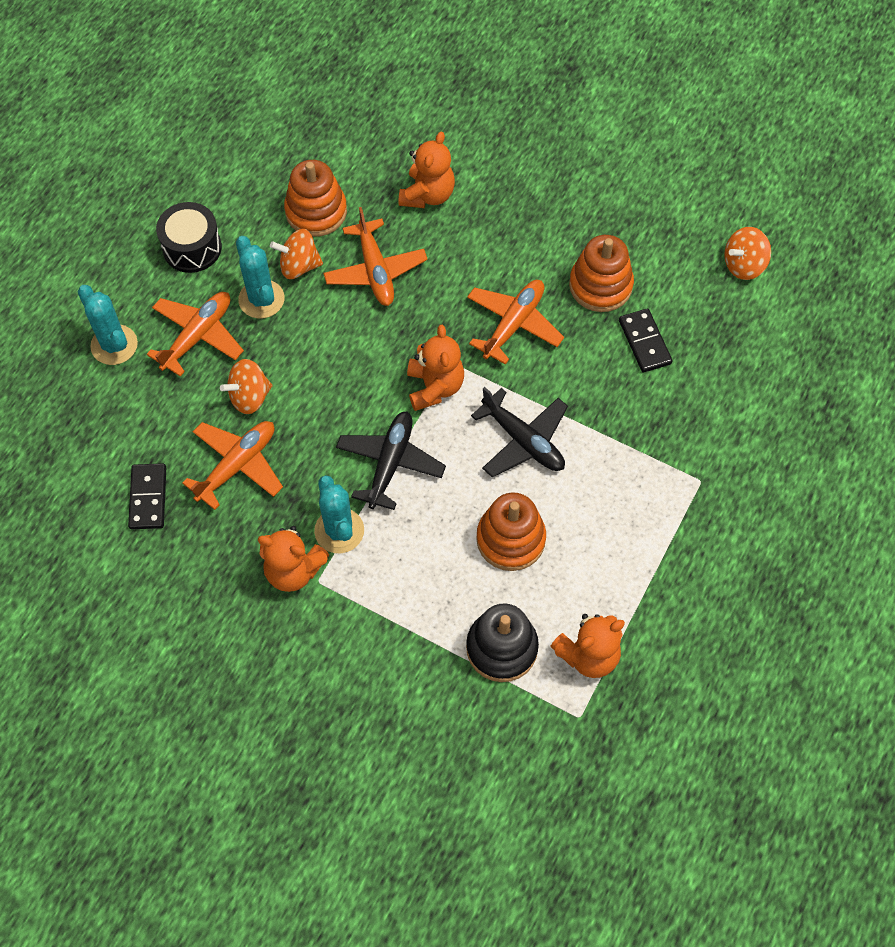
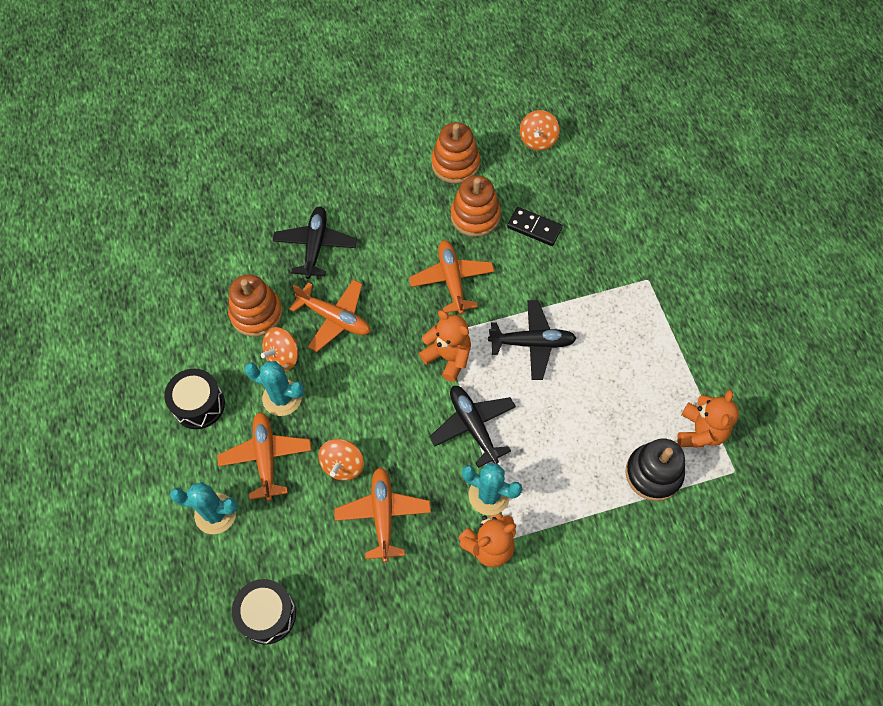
camera: 45 degrees left, 0 degrees up
black domino [128,463,166,529] -> none
orange teddy bear [399,132,455,208] -> black plane [273,206,357,279]
orange stacking toy [476,492,546,571] -> orange stacking toy moved to [431,122,480,184]
none -> black drum [232,579,296,645]

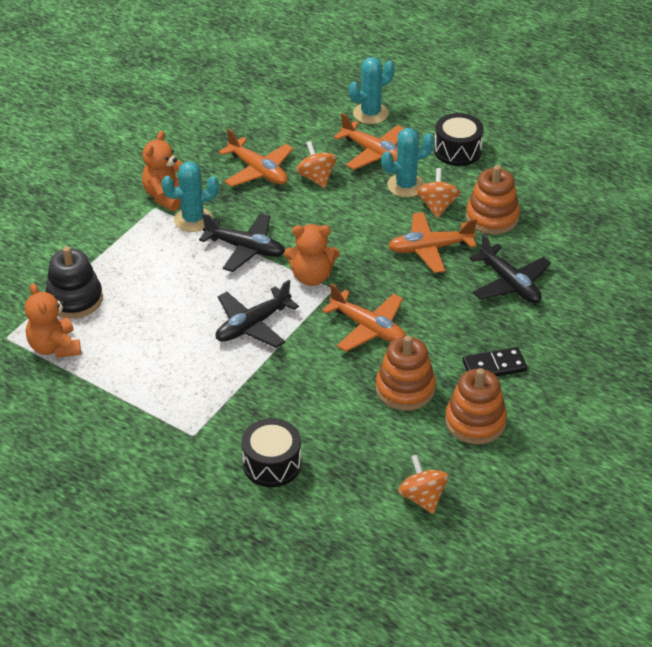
camera: 140 degrees right, 20 degrees down
black drum [232,579,296,645] -> black drum moved to [242,418,301,487]
black domino [507,207,563,246] -> black domino moved to [462,347,527,376]

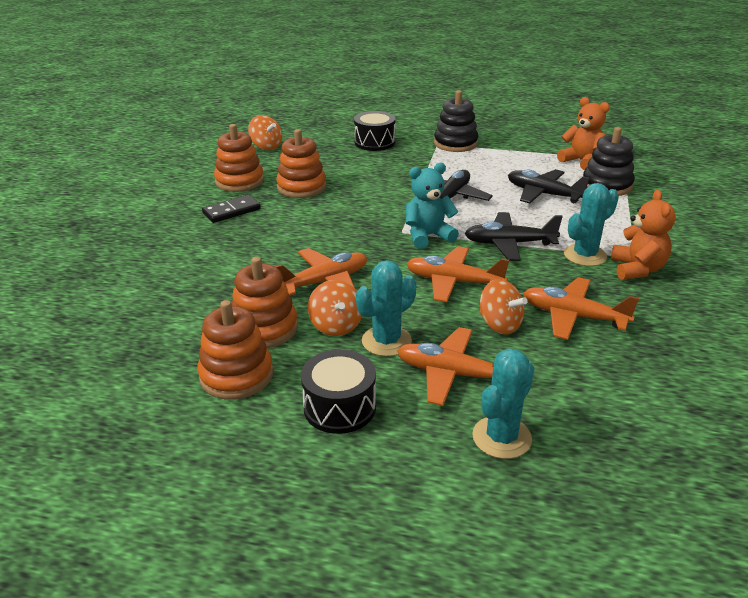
camera: 160 degrees right, 10 degrees down
orange teddy bear [284,224,339,286] -> turquoise teddy bear [406,163,459,249]
orange plane [322,283,406,352] -> orange plane moved to [407,246,509,302]
black plane [470,234,551,303] -> black plane moved to [508,169,589,204]
none -> orange stacking toy [198,300,273,400]
none -> black stacking toy [434,90,479,152]

